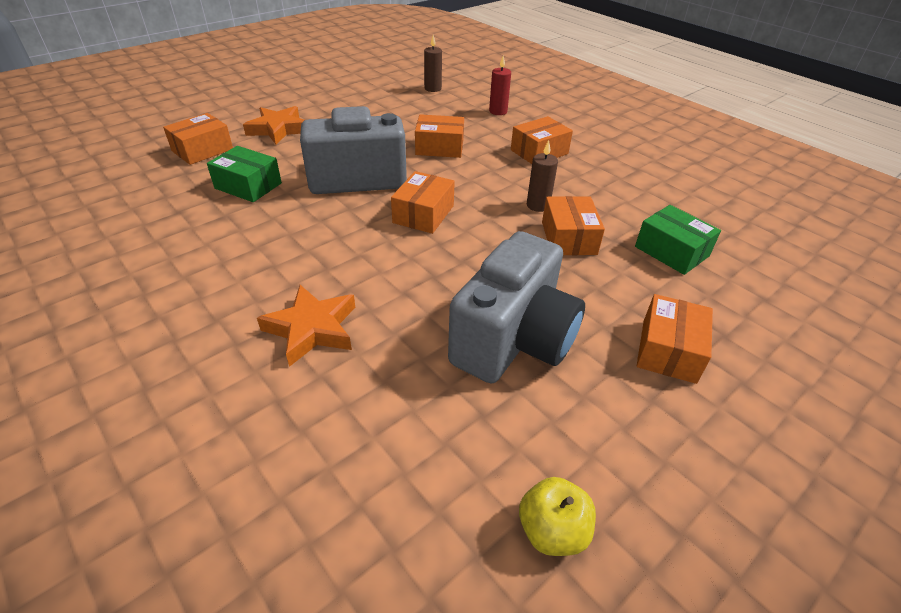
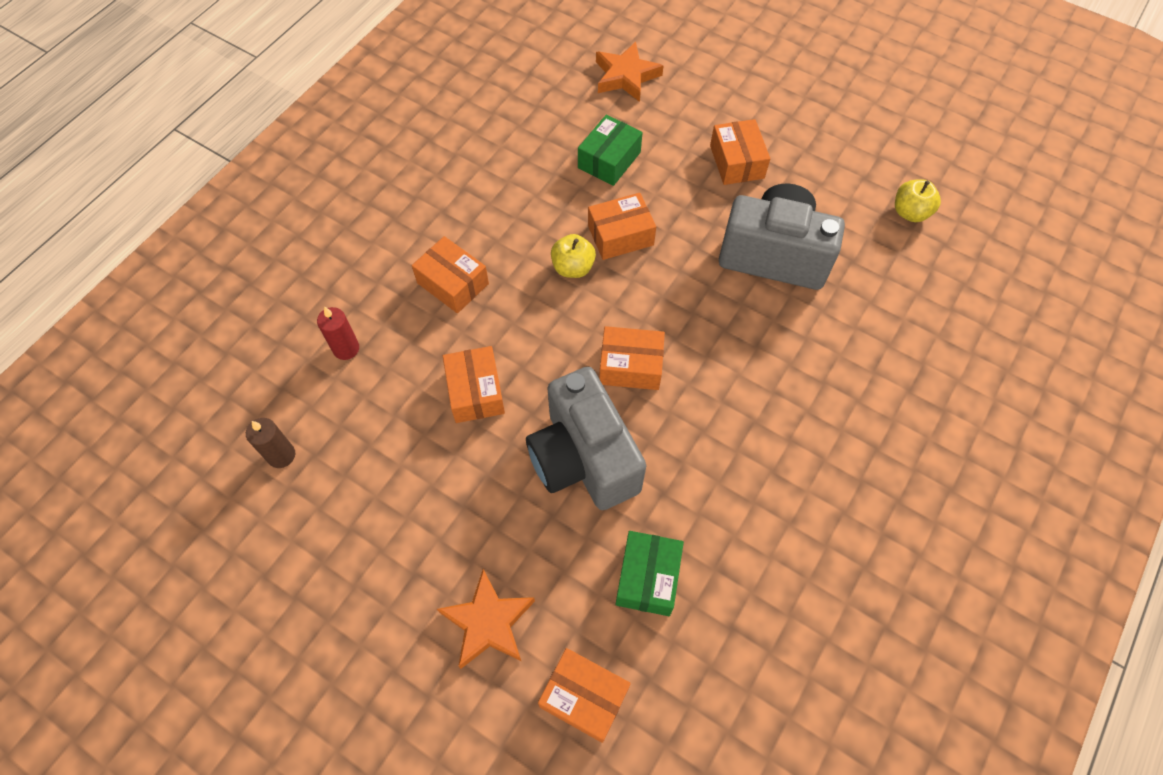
camera: 105 degrees left, 20 degrees up
orange star [257,285,355,367] -> orange star moved to [596,42,663,102]
brown candle [527,140,558,212] -> yellow apple [551,234,596,278]
orange box [637,294,713,384] -> orange box turned 75 degrees clockwise [710,119,770,185]

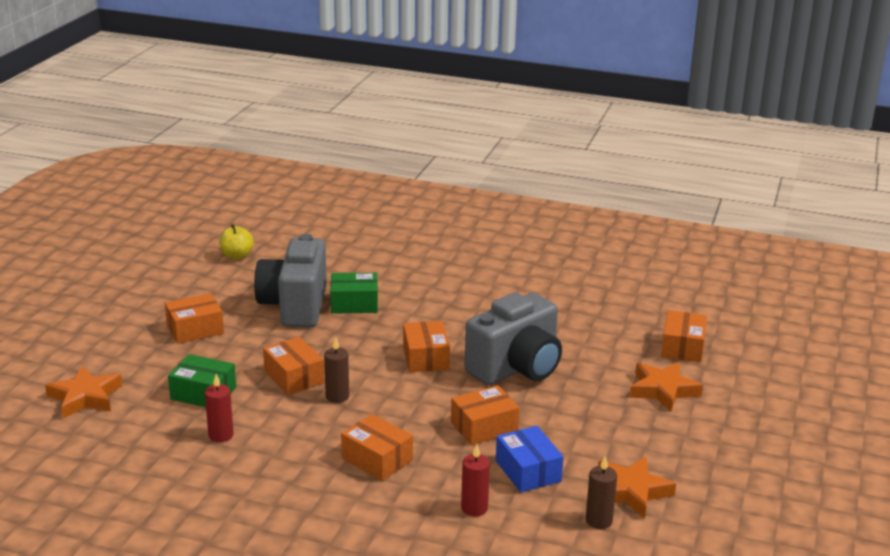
camera: 105 degrees left, 35 degrees down
orange box [412,236,489,313] -> orange box turned 75 degrees counterclockwise [341,414,413,481]
yellow apple [551,234,596,278] -> brown candle [324,337,349,403]
green box [615,531,684,616] -> green box moved to [330,273,378,314]
none -> red candle [205,374,234,442]
none -> blue box [496,426,564,492]
none -> orange star [598,457,676,519]

